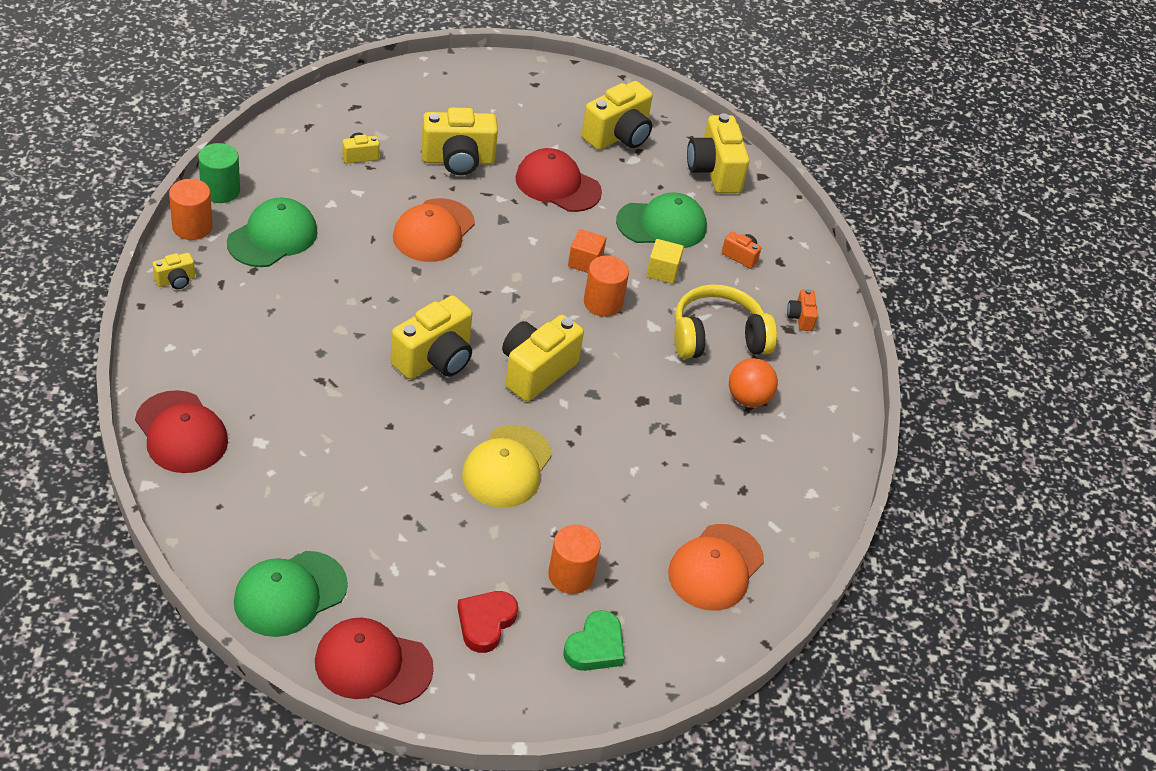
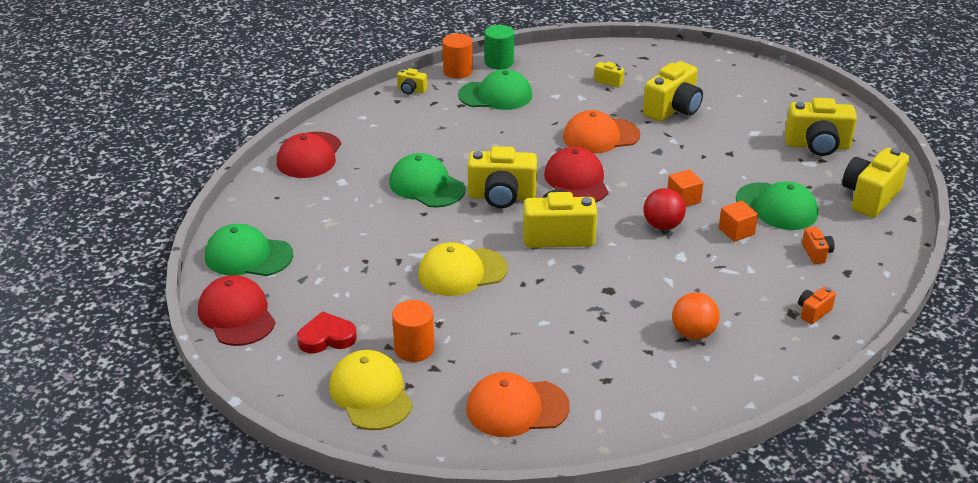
camera: 55 degrees right, 10 degrees down
yellow camera [421,108,498,175] -> yellow camera turned 90 degrees counterclockwise [643,61,703,122]
red cap [515,148,602,212] -> red cap moved to [544,147,608,202]
green heart [563,610,625,671] -> yellow cap [329,350,413,430]
orange cylinder [584,256,629,317] -> red ball [643,188,686,230]
yellow cube [646,239,684,284] -> orange cube [719,201,758,242]
yellow headphones [674,284,777,359] -> none
none -> green cap [389,153,466,208]

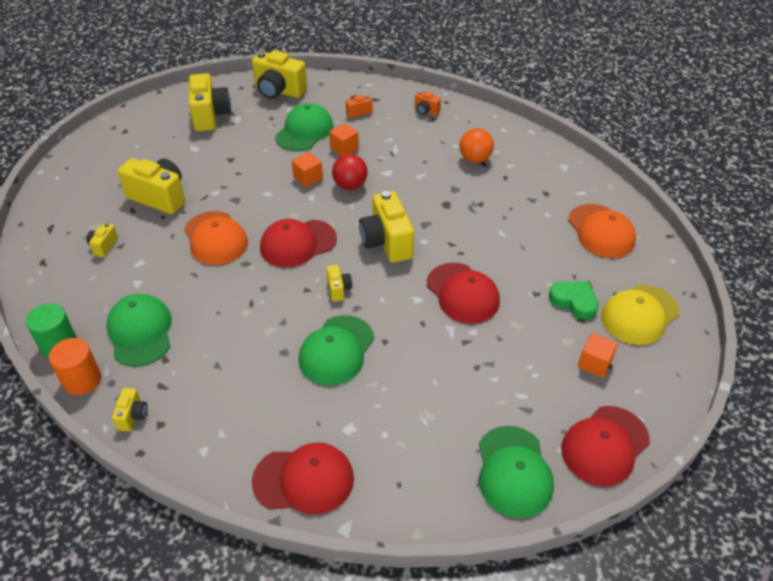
camera: 105 degrees left, 10 degrees up
red heart [297,311,357,353] -> orange cube [578,333,618,378]
orange cylinder [392,300,434,362] -> green heart [549,281,599,320]
yellow cap [418,242,508,296] -> red cap [427,263,500,324]
yellow camera [468,146,537,208] -> yellow camera [326,265,352,301], size x0.48

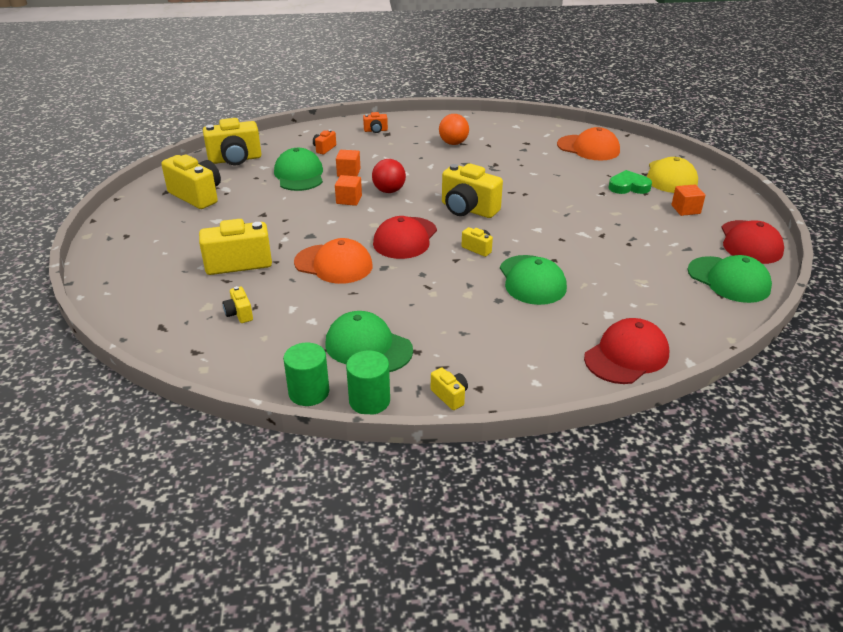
camera: 40 degrees left, 10 degrees down
orange cylinder [49,338,101,395] -> green cylinder [346,350,390,415]
red cap [427,263,500,324] -> none

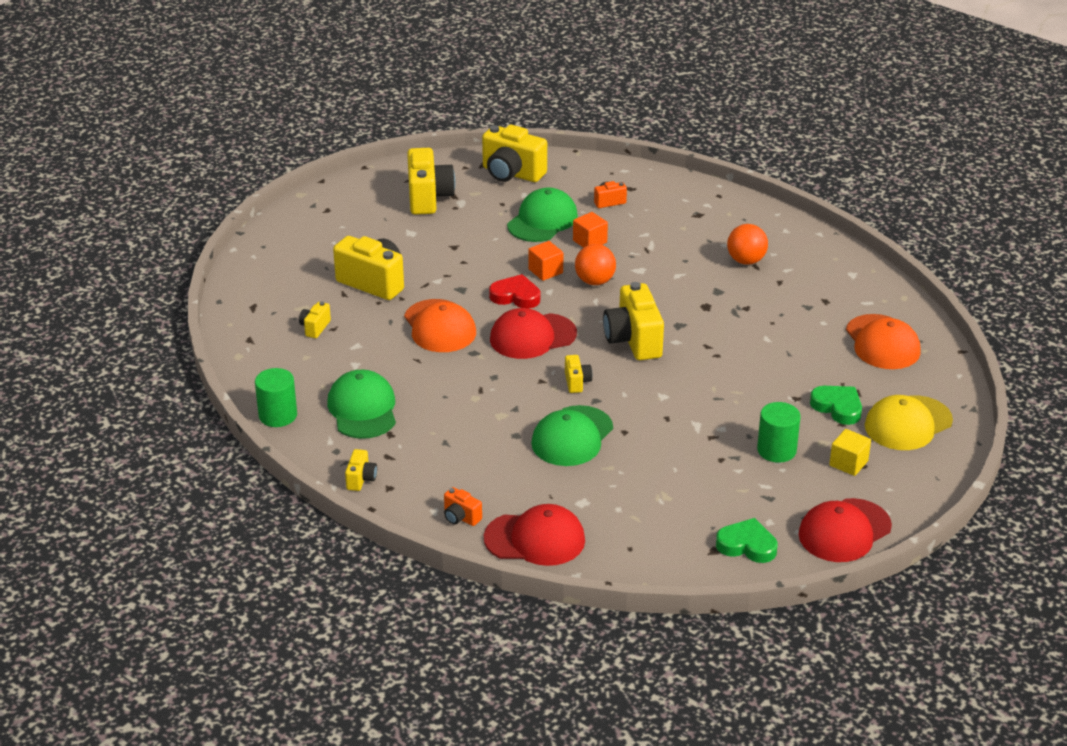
camera: 45 degrees right, 0 degrees up
green cylinder [346,350,390,415] -> green cylinder moved to [757,402,801,463]
orange camera [363,112,388,133] -> orange camera moved to [444,487,482,526]
red ball [372,159,406,193] -> orange ball [575,244,616,285]
orange cube [671,185,706,216] -> yellow cube [829,429,871,476]
green cap [687,255,772,303] -> green heart [716,518,778,563]
none -> red heart [489,274,540,309]

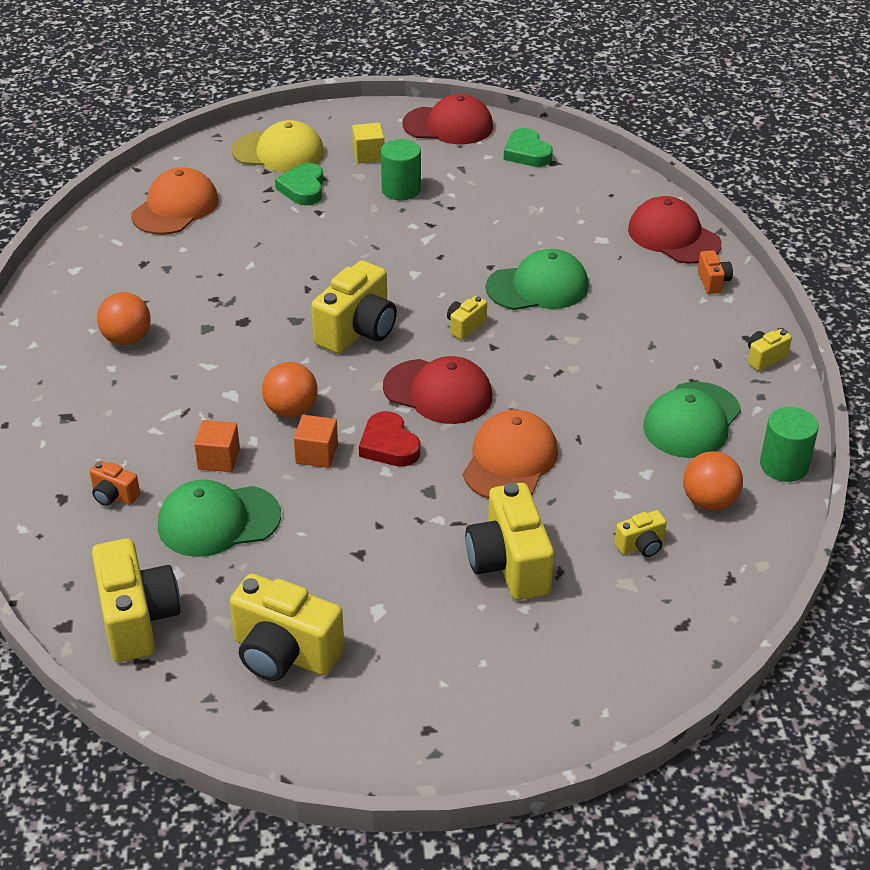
camera: 135 degrees left, 5 degrees up
yellow camera [407,148,455,215] -> yellow camera turned 105 degrees counterclockwise [230,574,344,681]
none -> orange ball [683,451,743,510]

